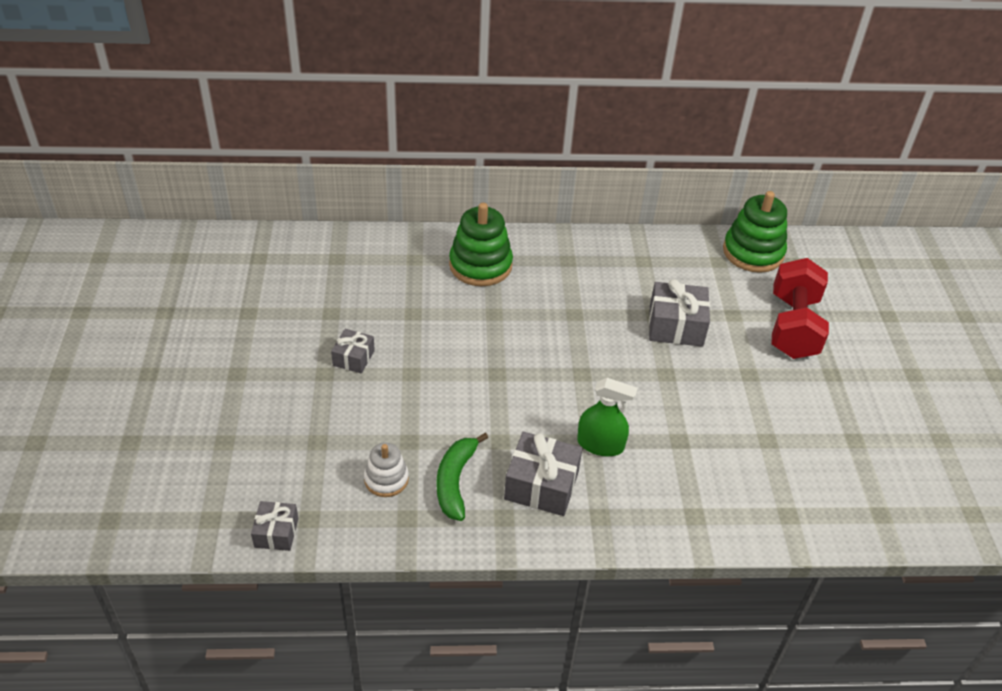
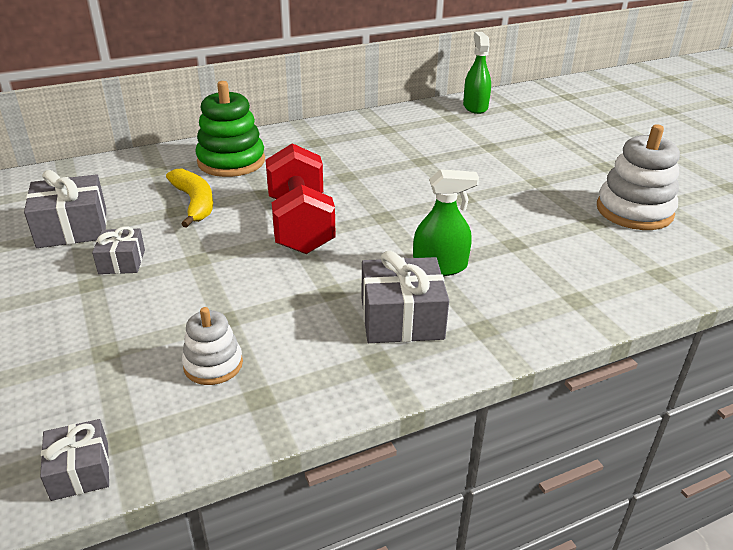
camera: 20 degrees left, 10 degrees down
green banana [437,433,488,521] -> none
grey gift [649,279,710,347] -> grey gift moved to [24,170,107,248]
green stacking toy [723,191,787,273] -> green spray bottle [463,32,491,114]
red dumbbell [772,258,829,359] -> red dumbbell moved to [265,143,336,254]
none -> yellow banana [166,168,213,228]
none -> white stacking toy [597,124,680,230]

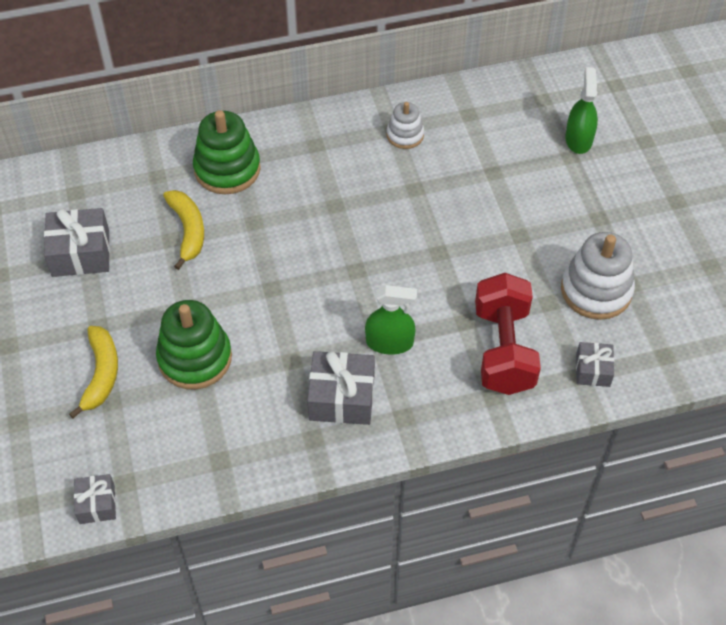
camera: 10 degrees right, 20 degrees up
grey gift [92,226,145,274] -> grey gift moved to [576,342,614,387]
white stacking toy [182,307,243,385] -> white stacking toy moved to [387,102,424,149]
red dumbbell [265,143,336,254] -> red dumbbell moved to [475,273,541,395]
green spray bottle [463,32,491,114] -> green spray bottle moved to [565,67,598,154]
none -> yellow banana [69,326,118,418]
none -> green stacking toy [156,300,232,389]

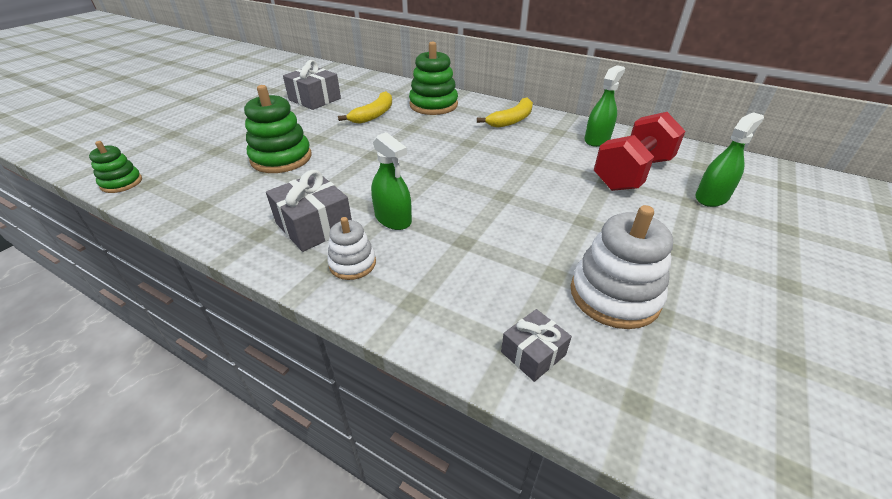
camera: 45 degrees right, 15 degrees down
yellow banana [69,326,118,418] -> yellow banana moved to [477,97,533,128]
grey gift [74,474,116,524] -> green stacking toy [89,141,142,193]
white stacking toy [387,102,424,149] -> white stacking toy moved to [327,217,376,280]
red dumbbell [475,273,541,395] -> red dumbbell moved to [594,112,685,191]
none -> green spray bottle [585,65,625,147]

